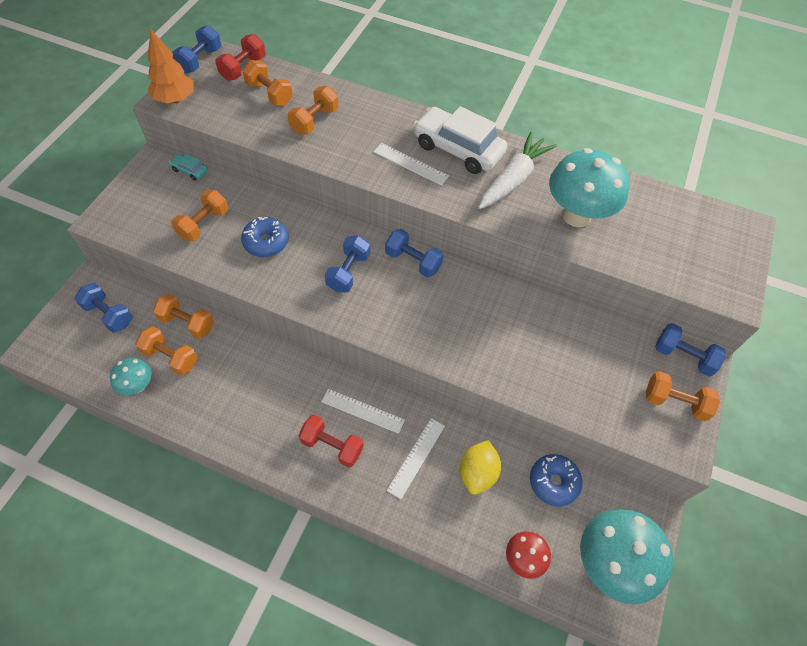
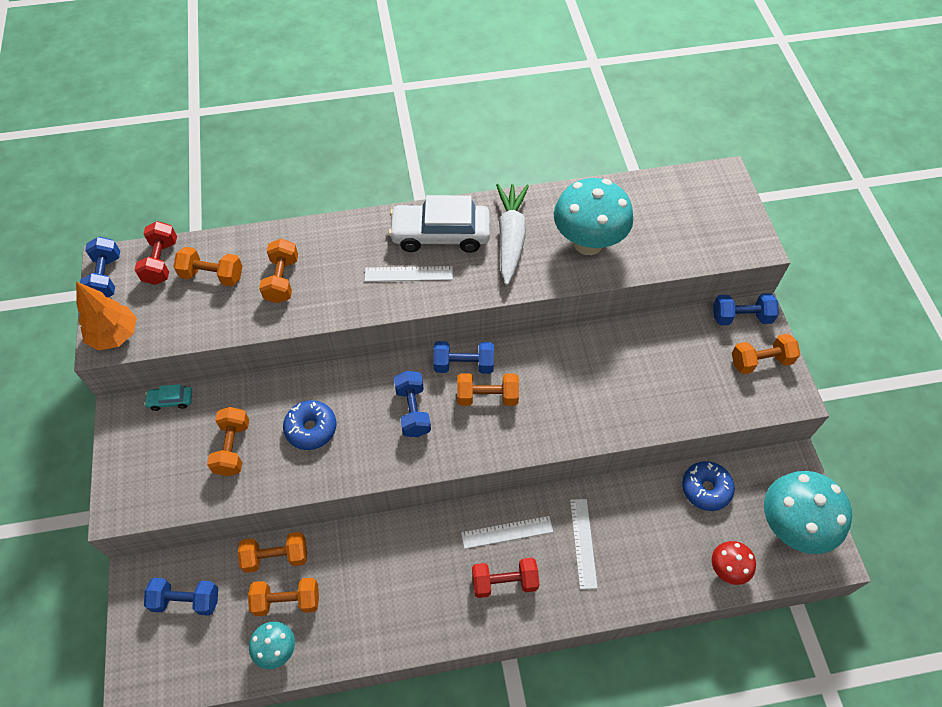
camera: 30 degrees left, 0 degrees up
yellow lemon [460,440,501,495] -> none
none -> orange dumbbell [457,373,519,406]

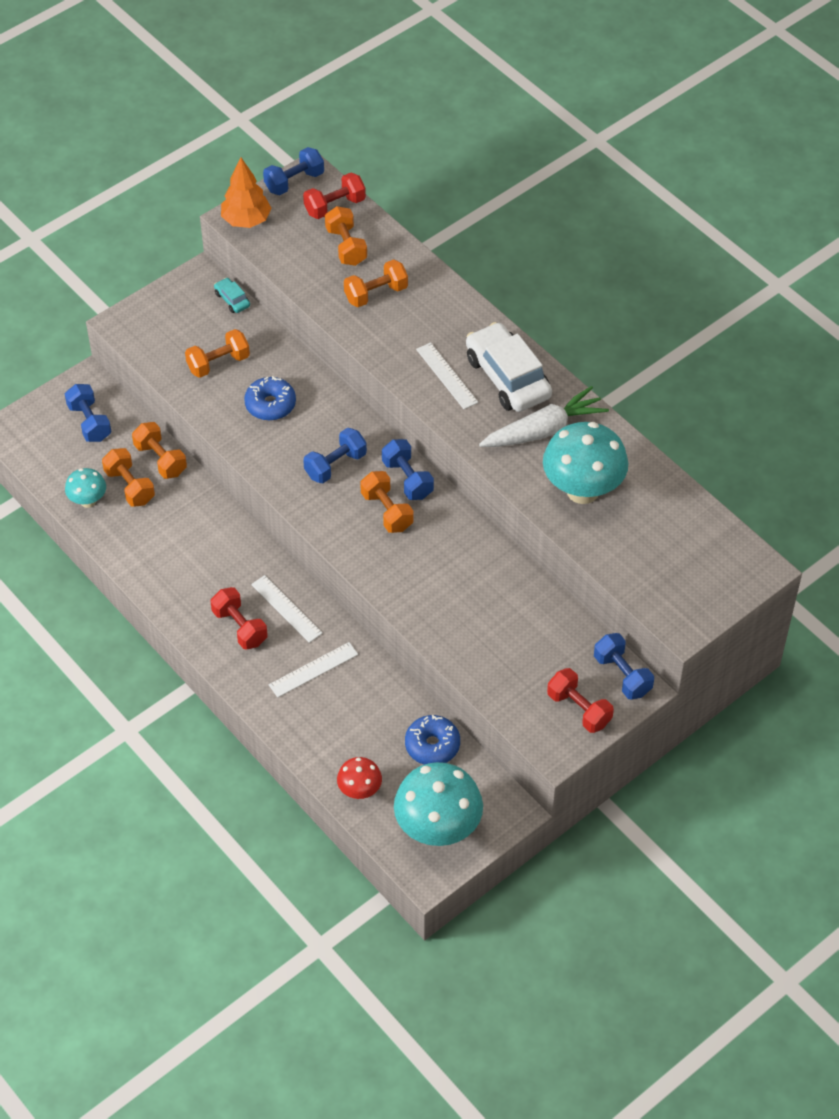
camera: 60 degrees right, 5 degrees down
orange dumbbell [732,333,800,374] -> red dumbbell [547,668,614,733]

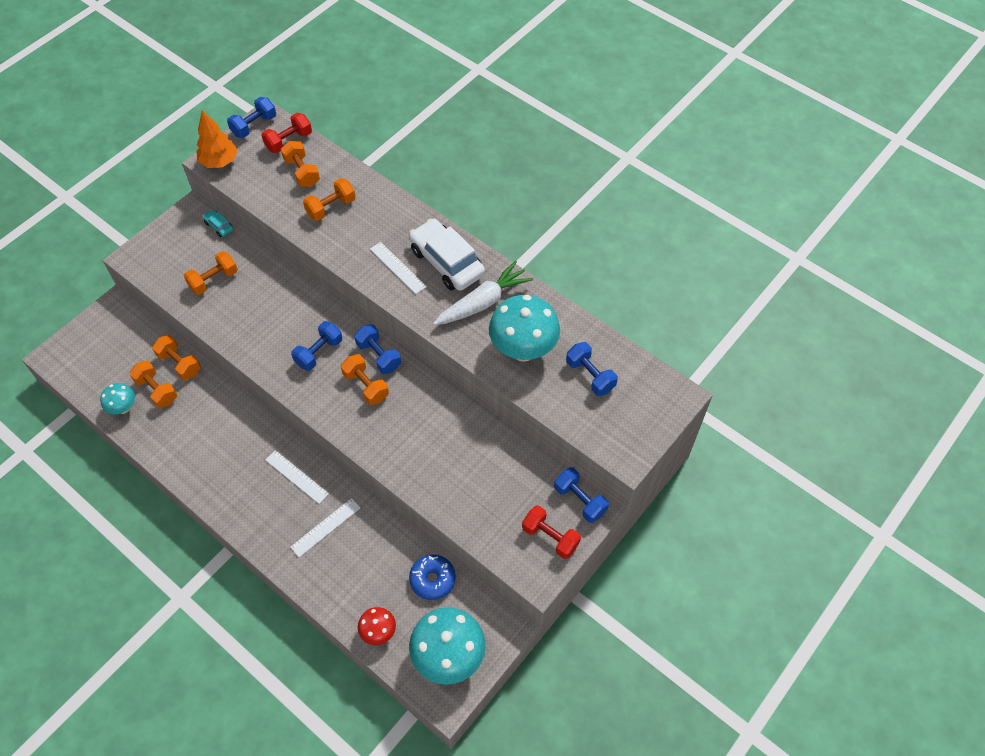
camera: 10 degrees left, 5 degrees up
blue dumbbell [65,384,111,442] -> blue dumbbell moved to [566,342,618,396]
red dumbbell [211,587,268,649] -> none
blue donut [244,376,296,421] -> none

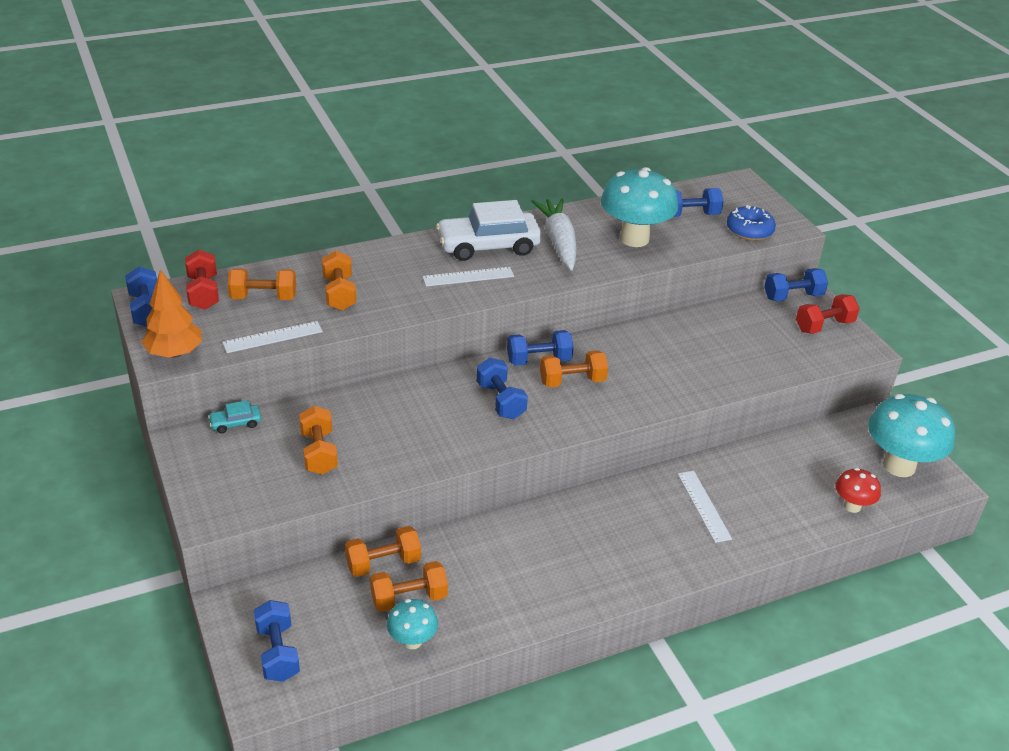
camera: 65 degrees left, 20 degrees down
white ruler [266,450,329,504] -> white ruler moved to [222,321,323,353]
blue donut [409,555,455,600] -> blue donut moved to [727,205,776,241]
none -> blue dumbbell [254,600,300,682]

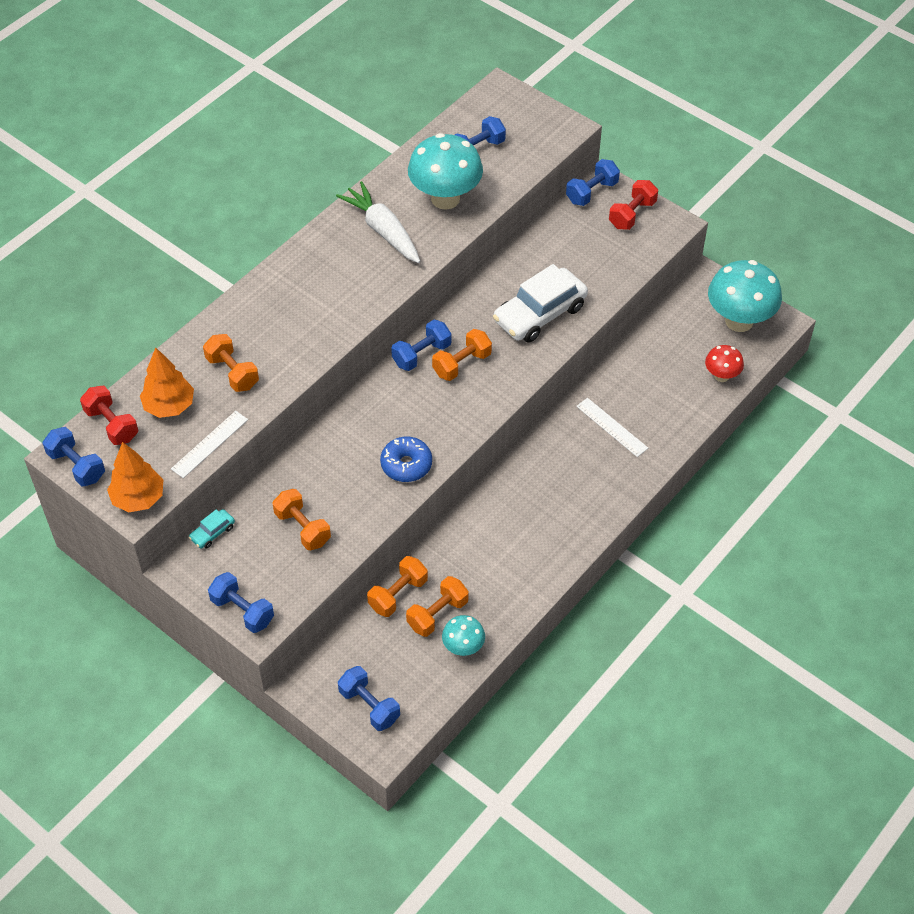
camera: 25 degrees left, 15 degrees up
orange dumbbell [228,268,296,300] -> orange tree [140,347,194,418]
white ruler [423,267,514,287] -> none
white car [436,200,542,261] -> white car moved to [493,264,588,343]
blue dumbbell [476,358,528,419] -> blue dumbbell moved to [208,572,274,633]
blue donut [727,205,776,241] -> blue donut moved to [380,436,432,482]

